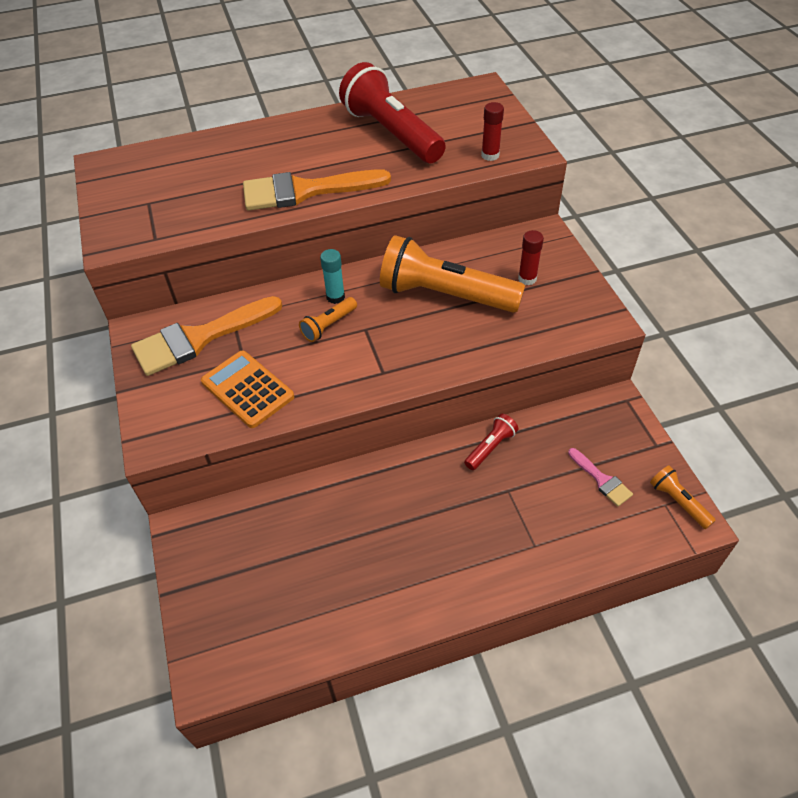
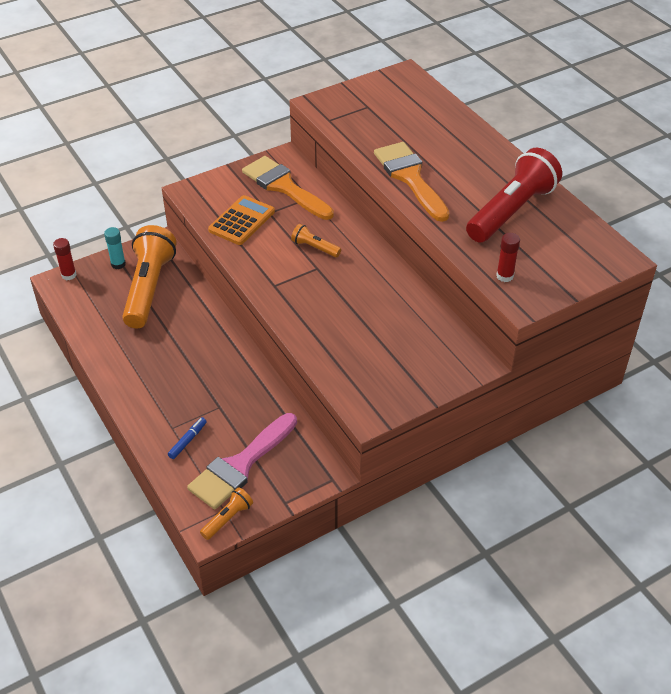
camera: 75 degrees right, 5 degrees down
turquoise glue stick [320,249,345,304] -> turquoise glue stick moved to [104,227,126,269]
orange flashlight [380,235,525,313] -> orange flashlight moved to [122,225,176,328]
red flashlight [464,414,518,470] -> none
red glue stick [518,230,544,285] -> red glue stick moved to [53,238,76,280]
pink brush [568,448,633,507] -> pink brush [187,413,297,510], size x2.09
none -> blue marker [168,417,207,459]

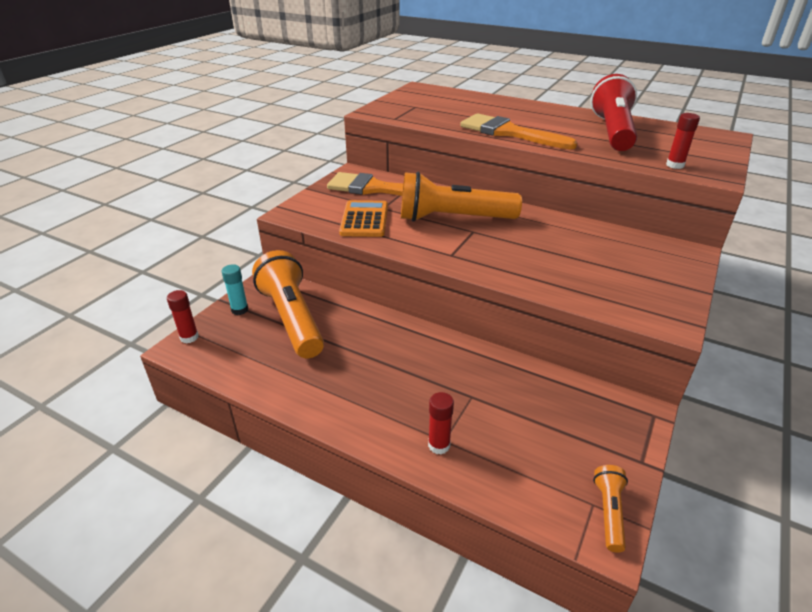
camera: 30 degrees left, 10 degrees down
blue marker [168,417,207,459] -> none
pink brush [187,413,297,510] -> none
orange flashlight [291,224,341,257] -> orange flashlight [401,172,522,222], size x2.25
none -> red glue stick [428,392,454,454]

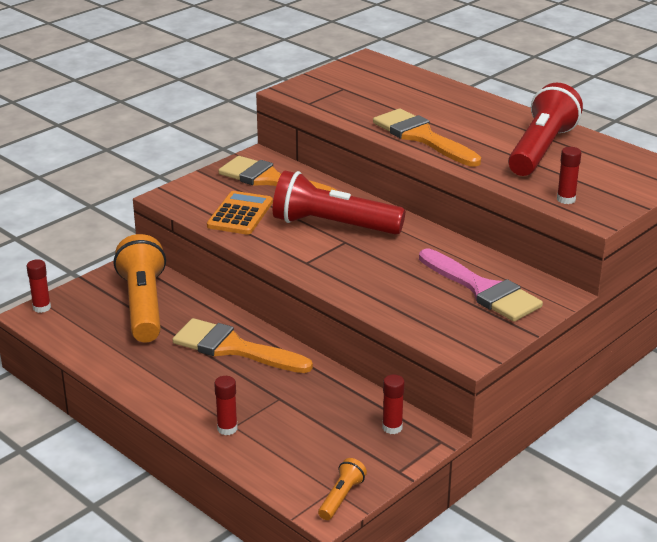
camera: 15 degrees right, 5 degrees down
turquoise glue stick [222,264,249,315] -> none
orange flashlight [401,172,522,222] -> red flashlight [273,171,405,235]
none -> orange brush [172,318,313,373]
none -> red glue stick [382,375,405,434]
none -> pink brush [419,249,543,322]

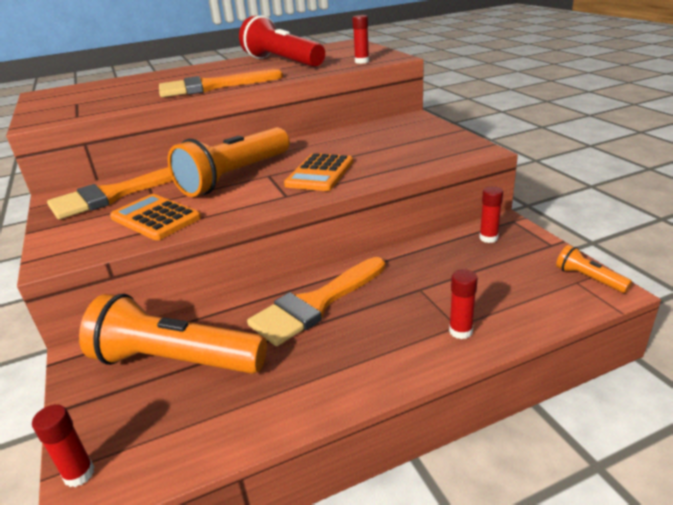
camera: 65 degrees left, 0 degrees up
red flashlight [273,171,405,235] -> orange flashlight [168,127,290,197]
pink brush [419,249,543,322] -> none
none -> orange calculator [284,153,353,191]

